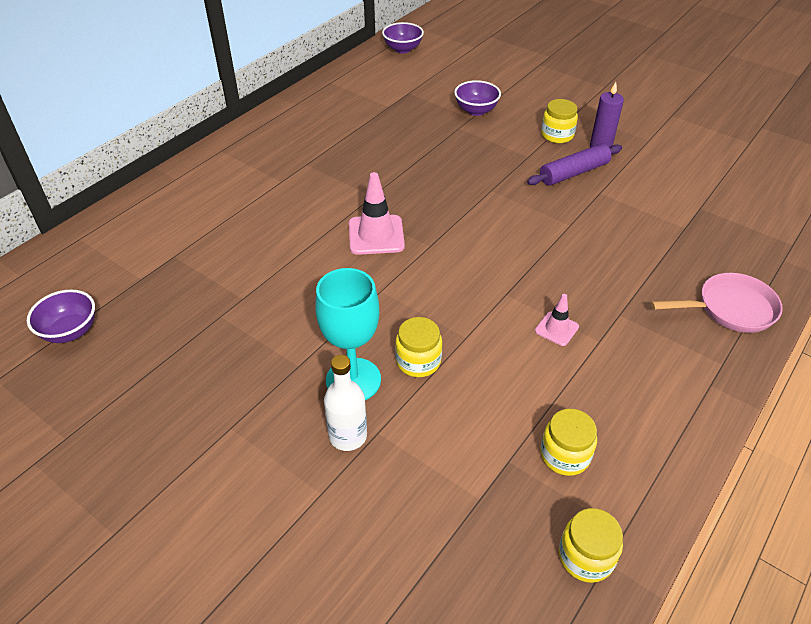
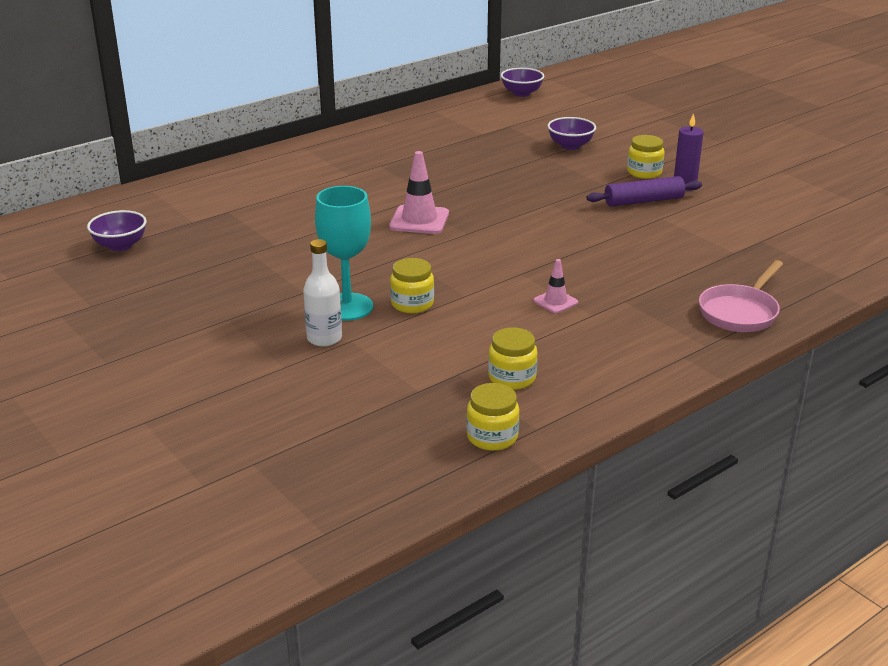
camera: 15 degrees right, 15 degrees down
pink pan [651,273,783,333] -> pink pan turned 120 degrees clockwise [699,260,783,332]

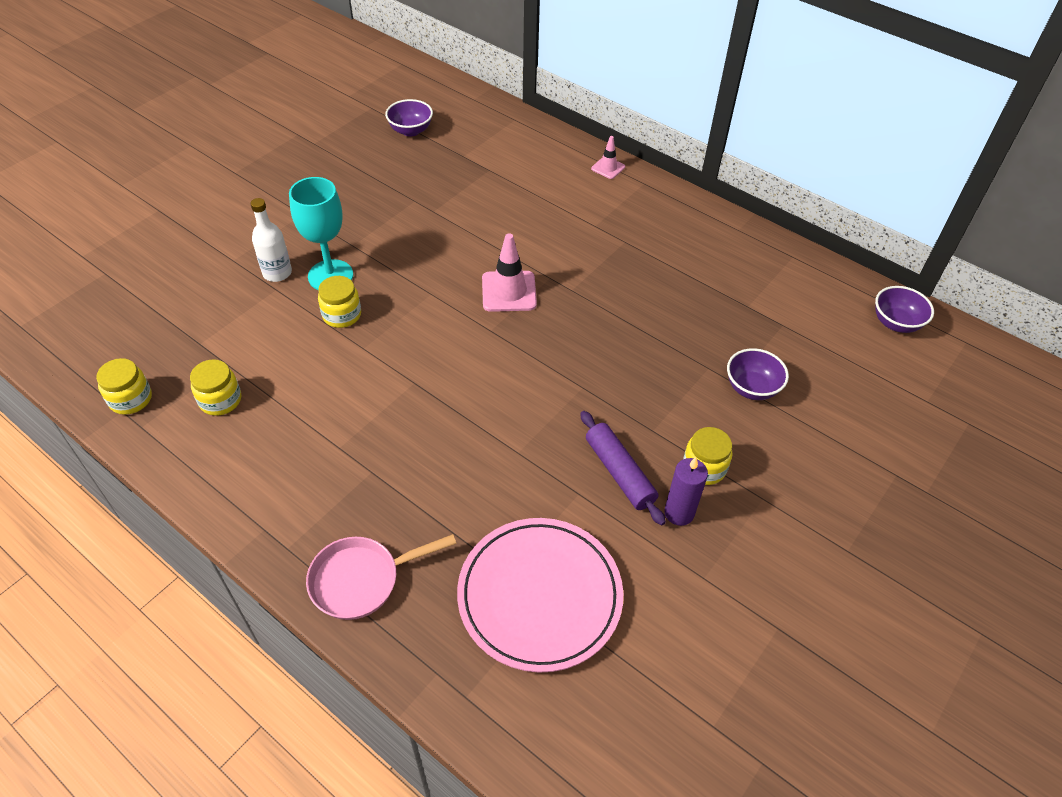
camera: 75 degrees right, 20 degrees up
pink traffic cone [533,259,578,313] -> pink traffic cone moved to [591,136,625,179]
pink pan [699,260,783,332] -> pink pan turned 45 degrees counterclockwise [306,534,457,620]
none -> pink plate [457,518,623,673]

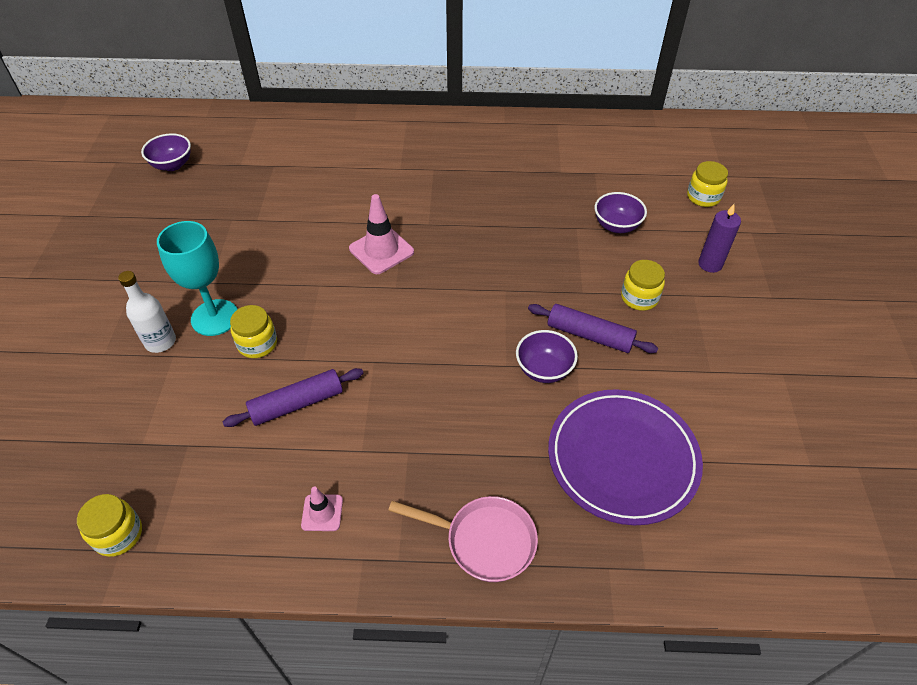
camera: 35 degrees left, 0 degrees up
yellow jar [190,359,241,416] -> yellow jar moved to [687,161,728,207]
pink pan [306,534,457,620] -> pink pan turned 105 degrees counterclockwise [388,496,538,582]
pink plate [457,518,623,673] -> purple plate [548,389,703,525]
pink traffic cone [591,136,625,179] -> pink traffic cone moved to [301,486,343,531]
purple candle [664,457,708,526] -> purple candle moved to [698,204,741,273]
purple bowl [875,286,934,333] -> purple bowl moved to [516,330,578,383]
none -> purple rolling pin [223,368,364,427]

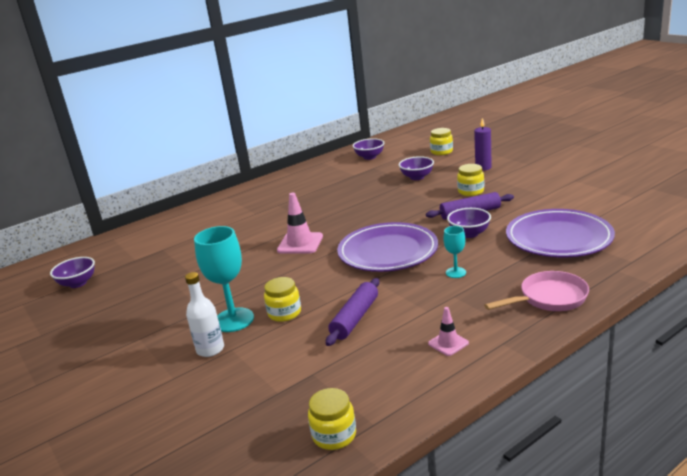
camera: 35 degrees left, 25 degrees down
none -> purple plate [337,222,438,272]
none -> purple bowl [353,138,384,160]
none -> turquoise goblet [444,226,466,278]

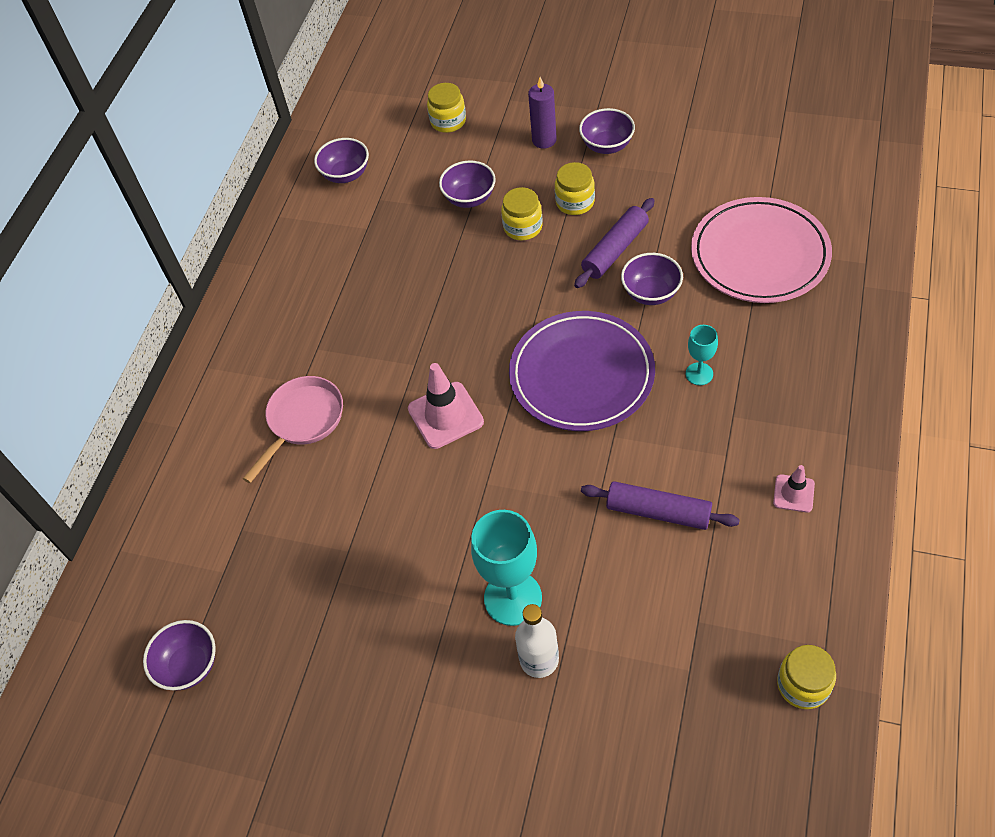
camera: 35 degrees left, 30 degrees up
yellow jar [264,277,301,322] -> yellow jar moved to [501,187,543,240]
purple rolling pin [326,278,379,346] -> purple rolling pin turned 60 degrees counterclockwise [581,481,740,530]
pink pan [484,271,589,311] -> pink pan moved to [243,376,343,483]
purple plate [506,209,615,257] -> pink plate [691,197,832,303]
none -> purple bowl [579,108,635,154]

